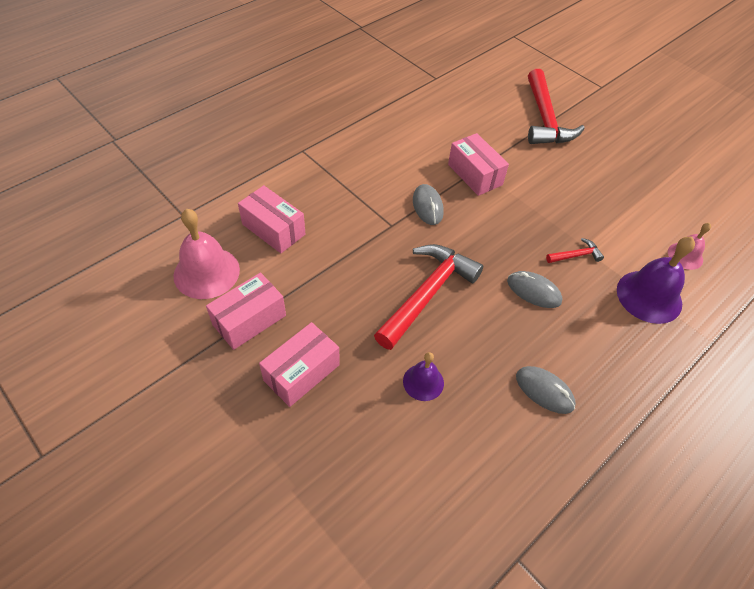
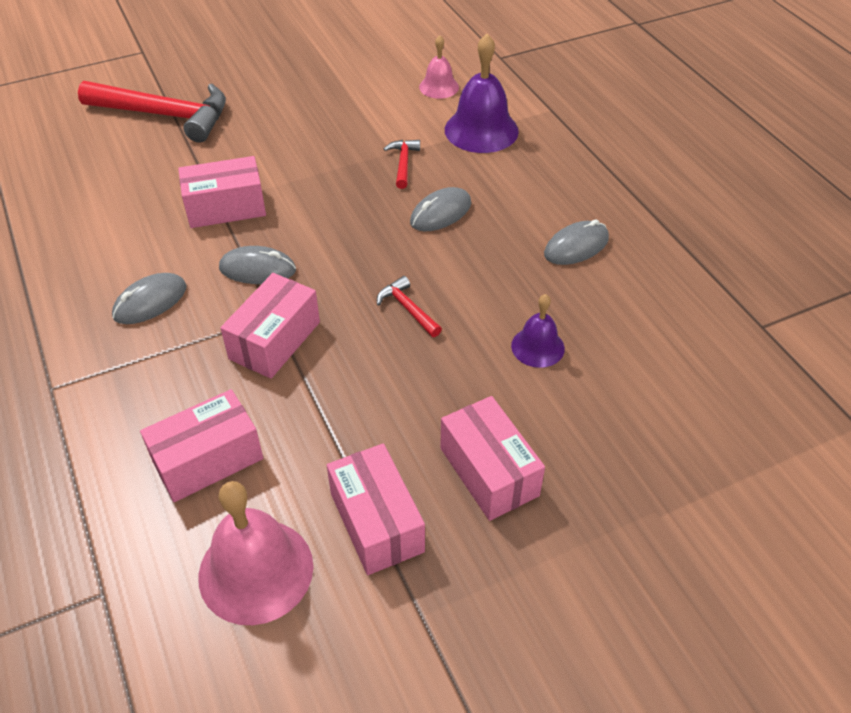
camera: 70 degrees left, 5 degrees down
red hammer [374,244,483,350] -> red hammer [377,276,442,337], size x0.44
none -> grey mouse [112,273,187,324]
none -> pink box [220,273,320,379]

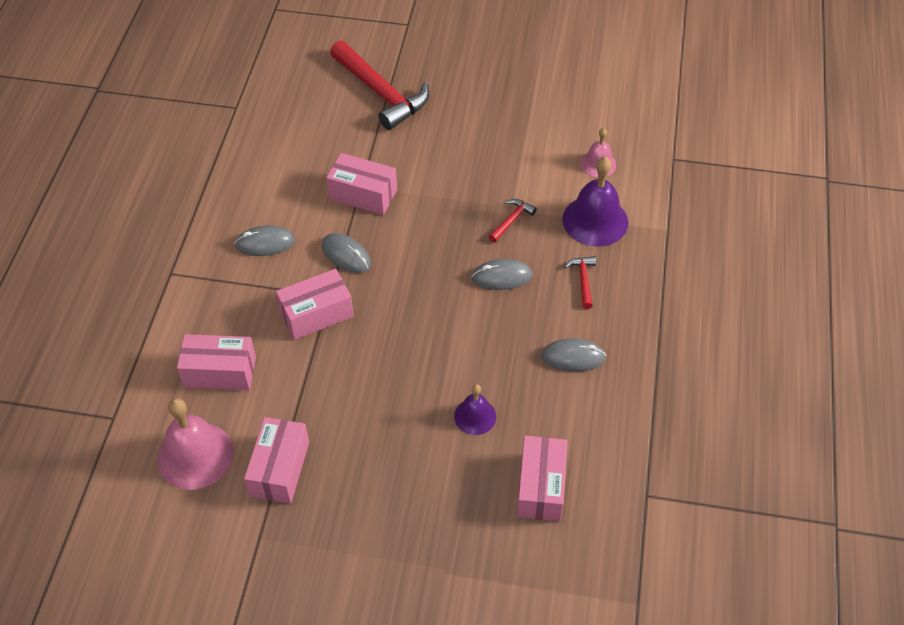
camera: 35 degrees right, 5 degrees up
red hammer [377,276,442,337] -> red hammer moved to [564,256,596,309]
pink box [440,396,545,521] -> pink box moved to [517,436,567,522]

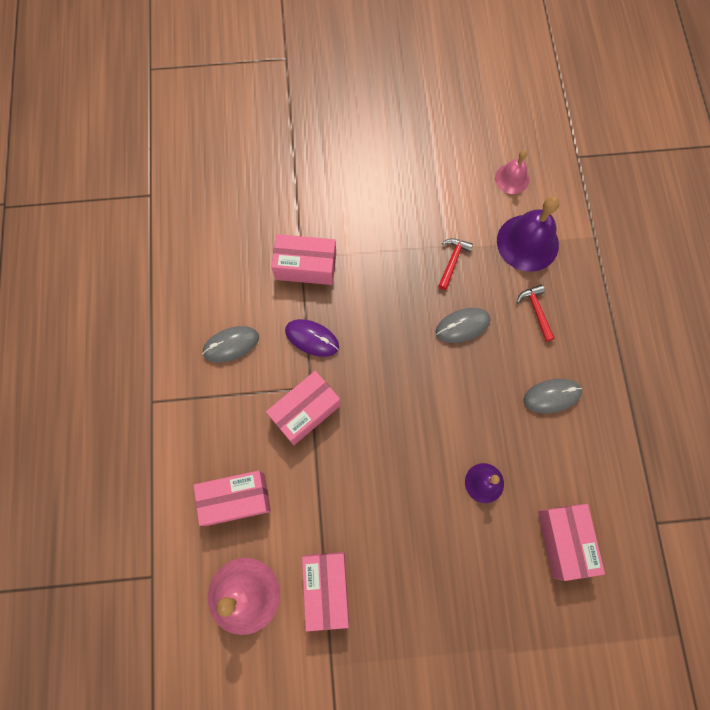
camera: 15 degrees left, 20 degrees up
grey mouse [322,233,371,273] -> purple mouse [285,319,339,357]
red hammer [330,40,429,130] -> none

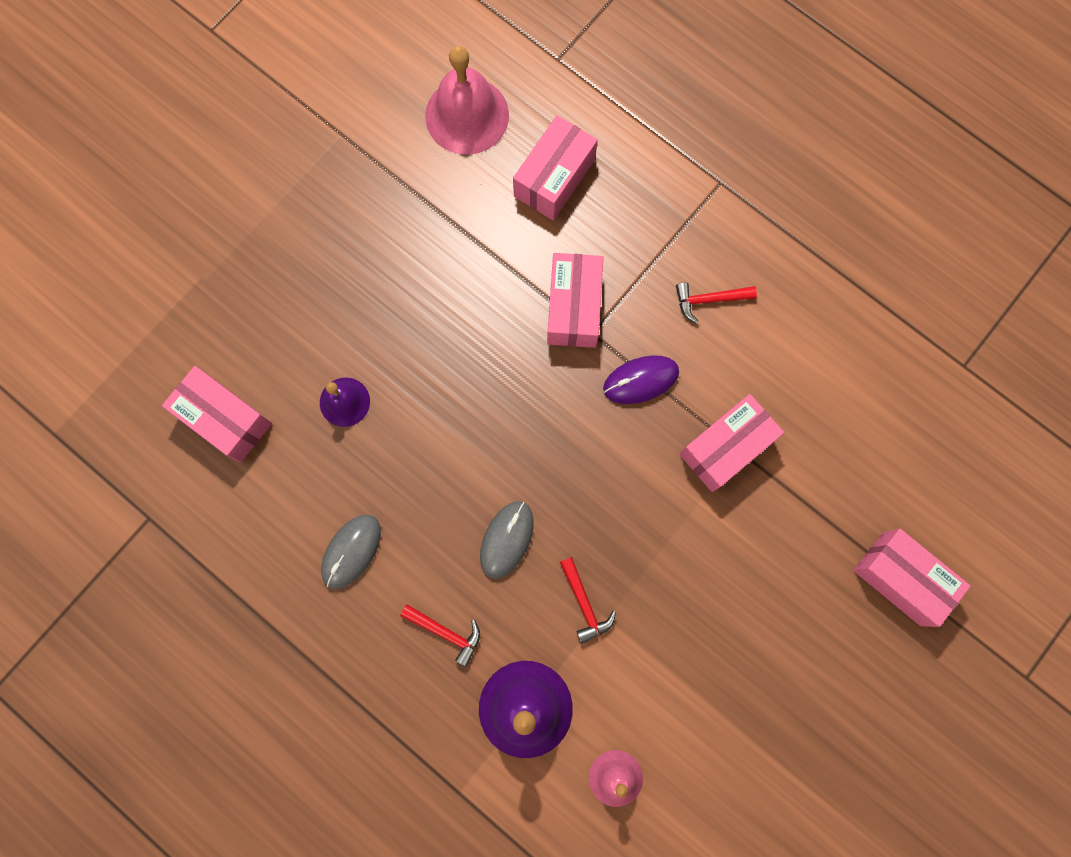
camera: 135 degrees right, 5 degrees up
grey mouse [202,326,259,362] -> red hammer [676,283,757,323]
pink box [302,552,349,631] -> pink box moved to [853,529,971,627]

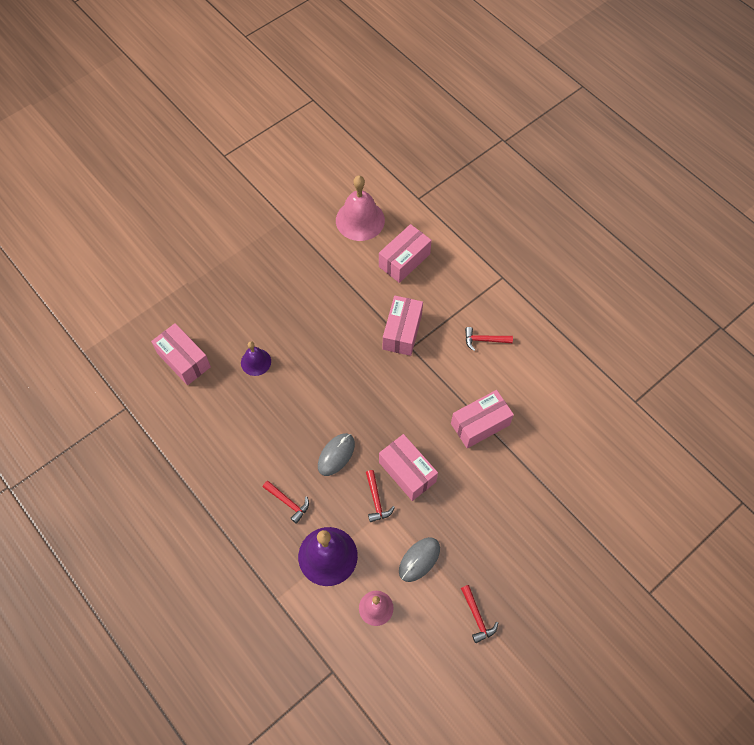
camera: 10 degrees right, 15 degrees down
grey mouse [321,515,381,589] -> grey mouse moved to [399,537,440,582]
purple mouse [603,355,679,404] -> none
pink box [853,529,971,627] -> pink box moved to [379,434,438,501]
none -> red hammer [461,585,498,643]

